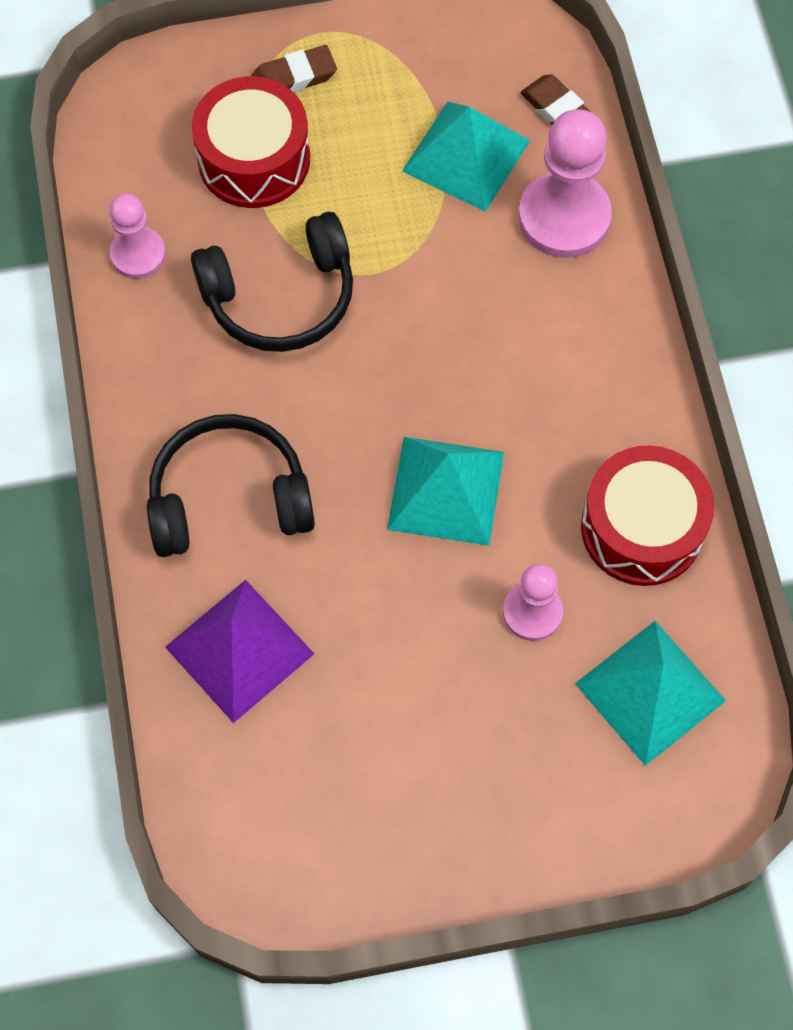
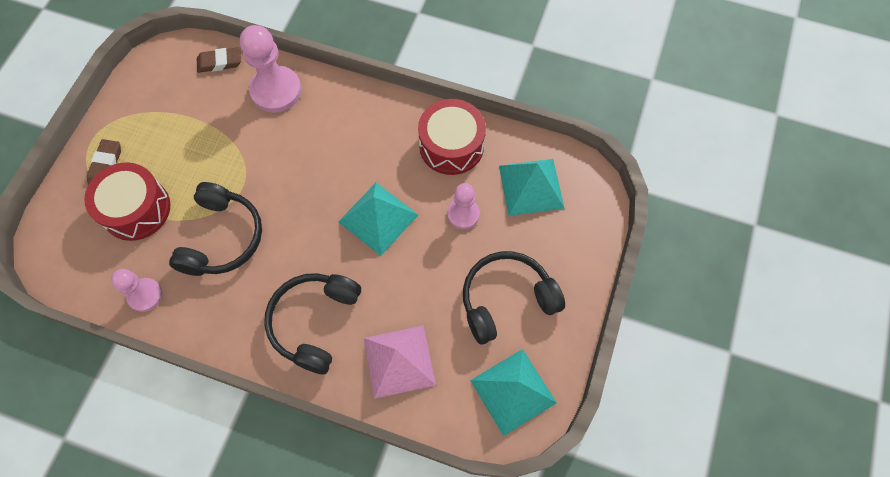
camera: 60 degrees left, 0 degrees up
purple pyramid [165,580,314,723] -> pink pyramid [364,325,436,399]
turquoise pyramid [402,102,530,212] -> turquoise pyramid moved to [470,349,557,436]
none -> black headphones [463,251,565,345]

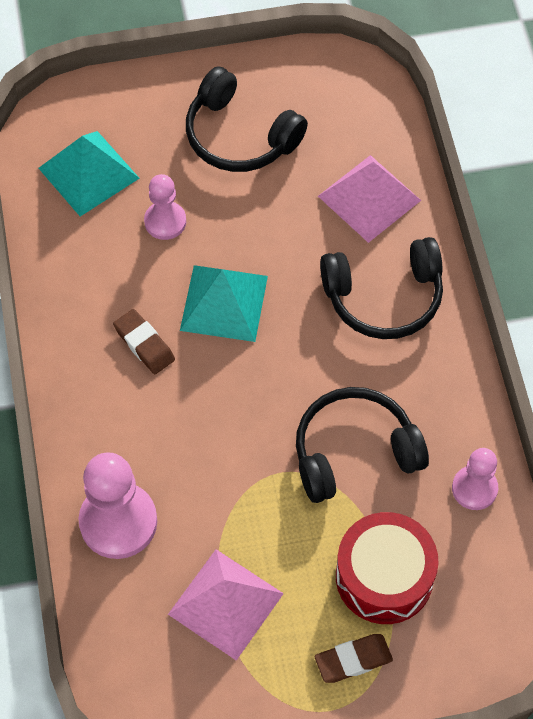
camera: 120 degrees left, 5 degrees down
brown eraser [197,47,241,73] -> brown eraser moved to [113,309,175,374]
red drum [418,99,486,175] -> none
turquoise pyramid [470,349,557,436] -> none
none -> pink pyramid [168,549,284,660]

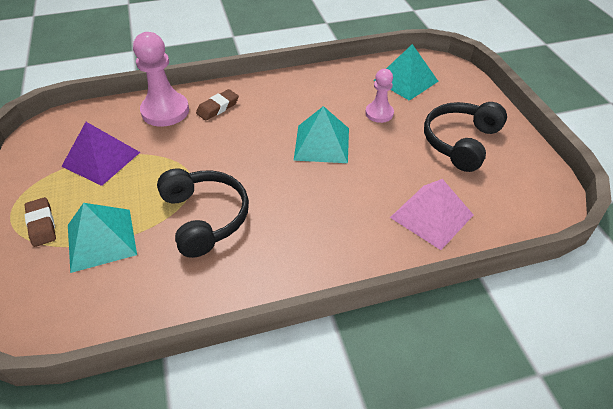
camera: 85 degrees right, 15 degrees down
brown eraser [113,309,175,374] -> brown eraser moved to [196,89,239,121]
pink pyramid [168,549,284,660] -> purple pyramid [61,122,140,186]
black headphones [320,237,443,339] -> none
red drum [336,512,439,624] -> turquoise pyramid [68,203,137,273]
pink pawn [452,448,498,510] -> none

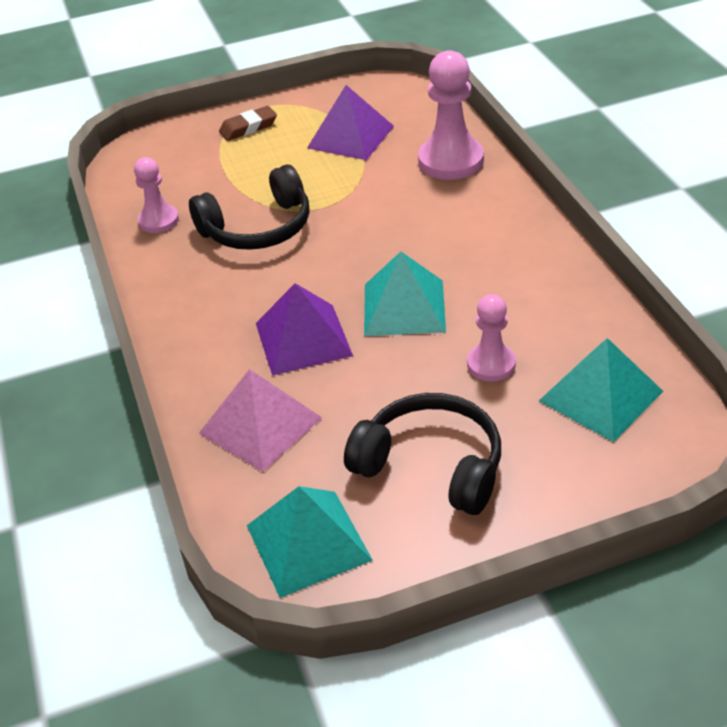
camera: 90 degrees right, 5 degrees down
turquoise pyramid [68,203,137,273] -> turquoise pyramid moved to [247,486,373,598]
brown eraser [196,89,239,121] -> none
none -> pink pawn [134,157,179,233]
none -> purple pyramid [256,283,353,376]

